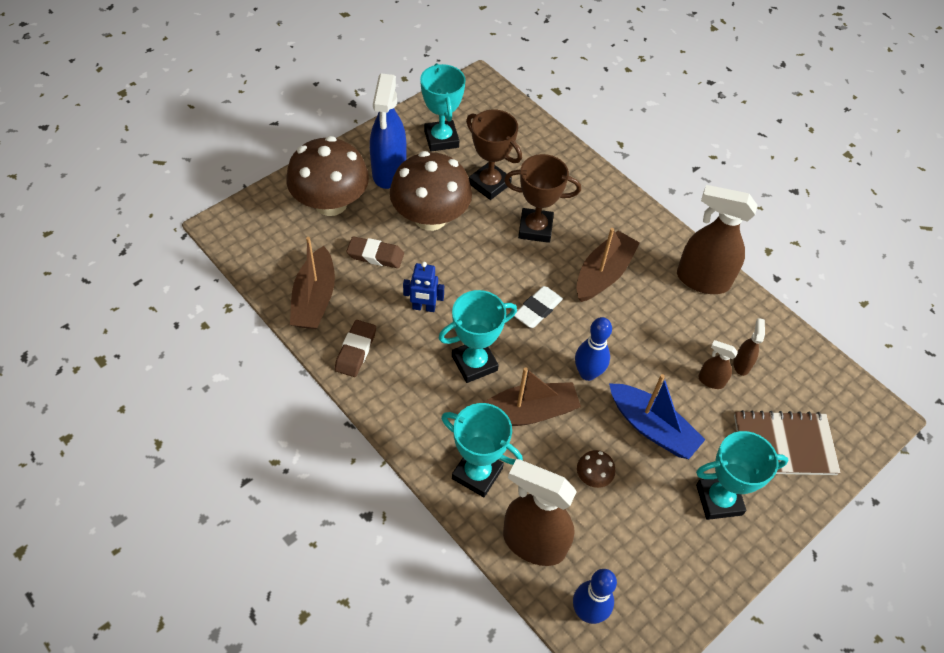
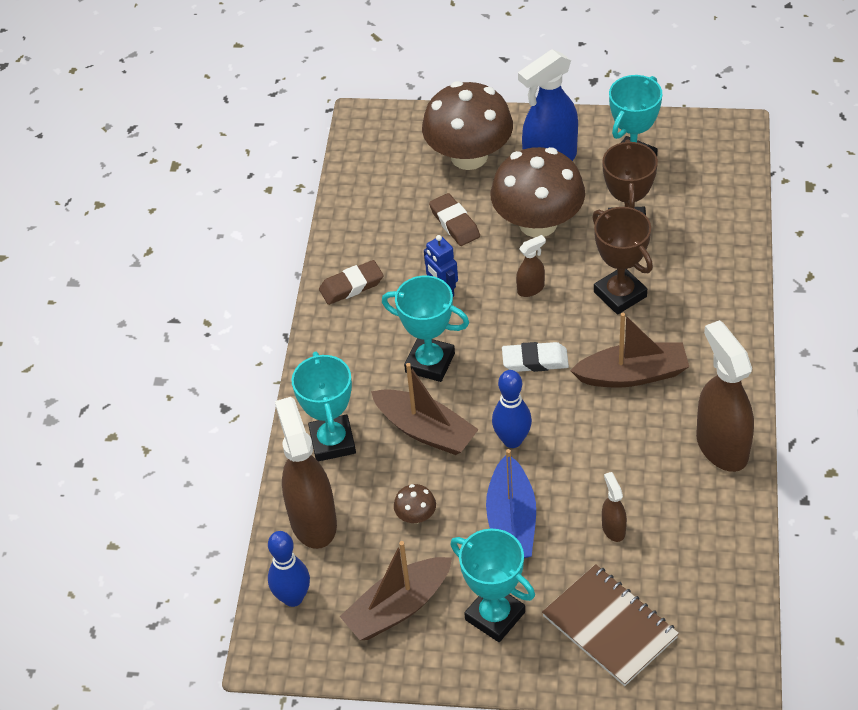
camera: 55 degrees right, 5 degrees down
brown boat [290,237,335,329] -> brown boat moved to [339,541,452,640]
brown spray bottle [734,318,765,376] -> brown spray bottle moved to [516,235,546,297]

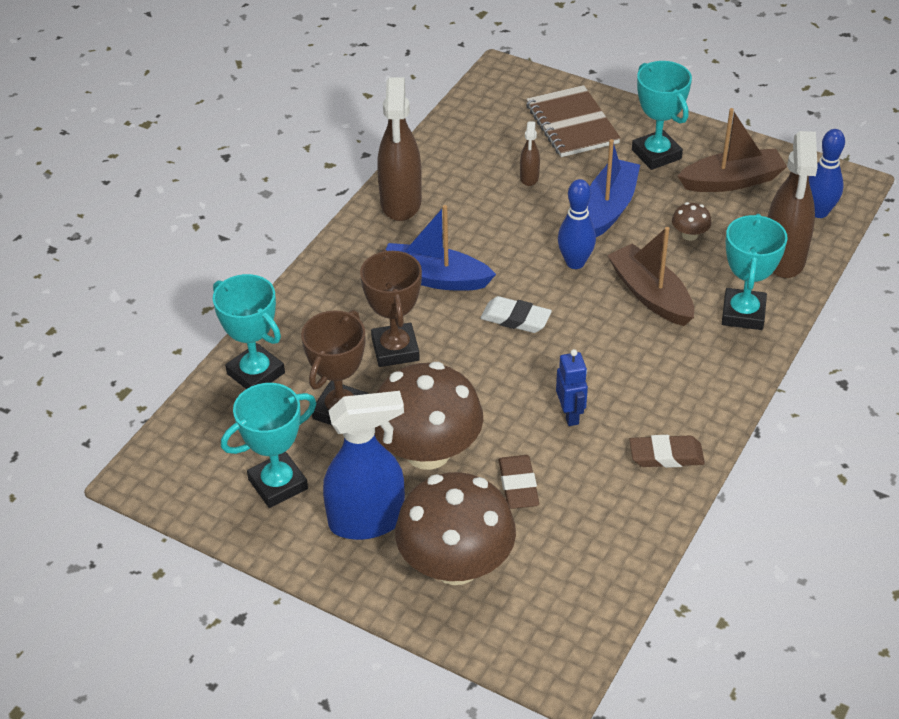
camera: 160 degrees left, 5 degrees down
turquoise trophy [382,276,469,382] -> turquoise trophy moved to [213,274,285,389]
brown spray bottle [516,235,546,297] -> none
brown boat [570,313,689,387] -> blue boat [386,205,496,291]

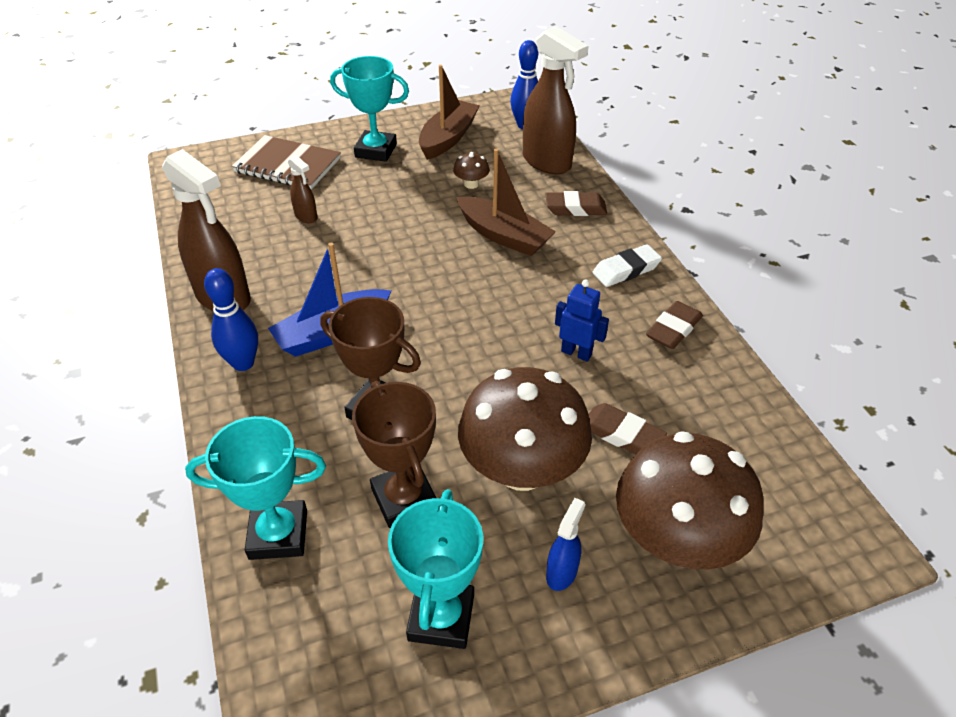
camera: 50 degrees left, 0 degrees up
blue spray bottle [323,391,405,540] -> blue spray bottle [546,498,585,591], size x0.47
white eraser [480,296,552,333] -> white eraser moved to [593,244,662,287]
blue bowling pin [558,179,596,269] -> blue bowling pin moved to [204,268,258,371]
blue boat [588,139,640,237] -> none
brown boat [607,227,694,326] -> brown boat turned 150 degrees counterclockwise [456,149,556,256]
turquoise trophy [722,214,788,330] -> brown eraser [546,191,607,216]

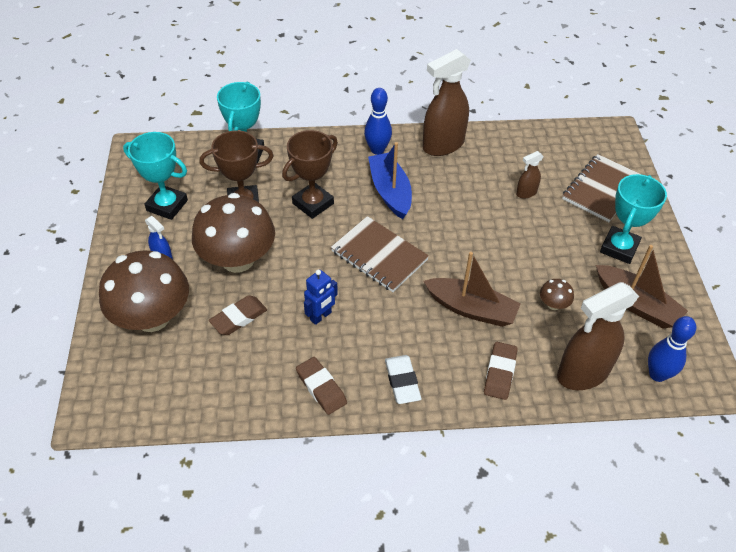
camera: 105 degrees right, 5 degrees up
brown boat [456,149,556,256] -> brown boat turned 120 degrees counterclockwise [423,252,521,327]
none -> brown notebook [331,216,429,292]

